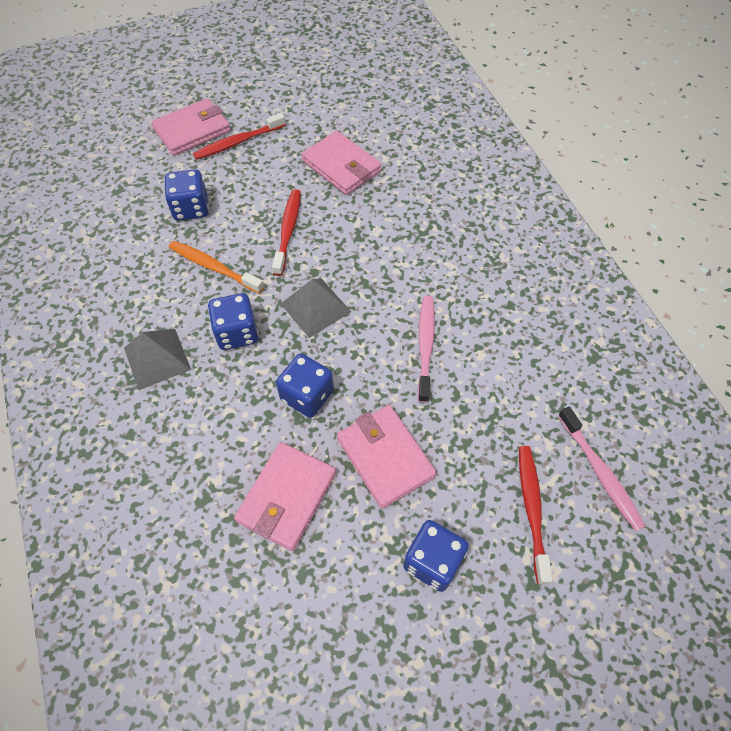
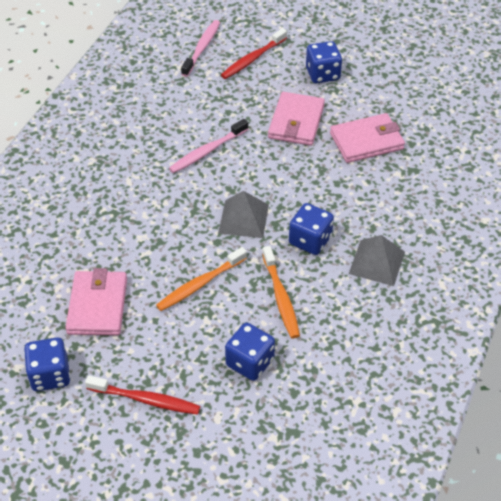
camera: 135 degrees left, 10 degrees down
pink wallet [151,98,231,156] -> none
red toothbrush [272,189,301,276] -> orange toothbrush [156,247,247,311]
blue dice [276,353,334,418] -> blue dice moved to [24,338,70,391]

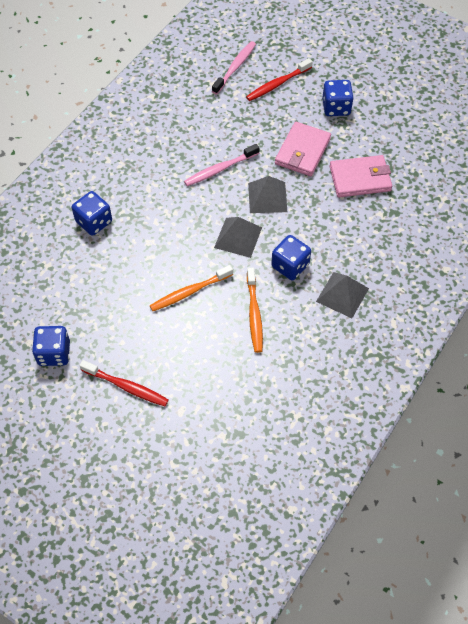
camera: 10 degrees right, 10 degrees up
pink wallet [65,268,127,336] -> none
blue dice [225,323,275,381] -> blue dice moved to [72,191,112,236]
none -> grey pyramid [248,176,287,213]

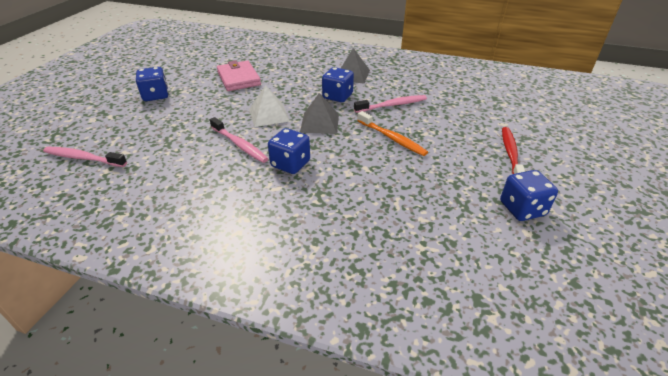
camera: 105 degrees left, 20 degrees down
blue dice [72,191,112,236] -> blue dice moved to [268,128,310,174]
red toothbrush [246,58,313,101] -> none
orange toothbrush [247,267,263,353] -> pink toothbrush [354,95,427,113]
grey pyramid [248,176,287,213] -> white pyramid [249,85,290,127]
pink wallet [275,122,331,176] -> none

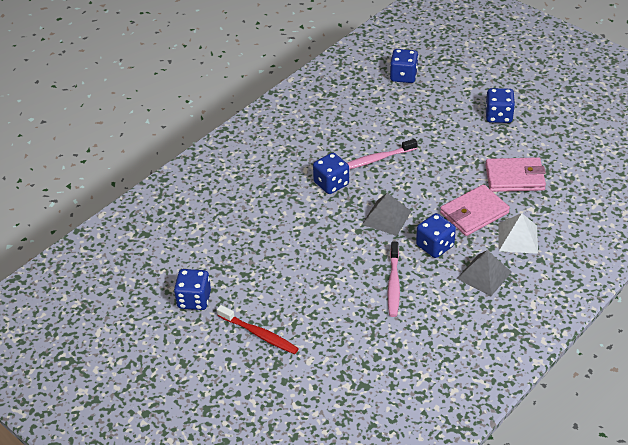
camera: 115 degrees right, 5 degrees up
pink toothbrush [43,147,127,167] -> blue dice [390,49,418,83]
white pyramid [249,85,290,127] -> white pyramid moved to [498,213,538,254]
orange toothbrush [357,111,428,156] -> none
none -> pink wallet [440,184,510,236]

